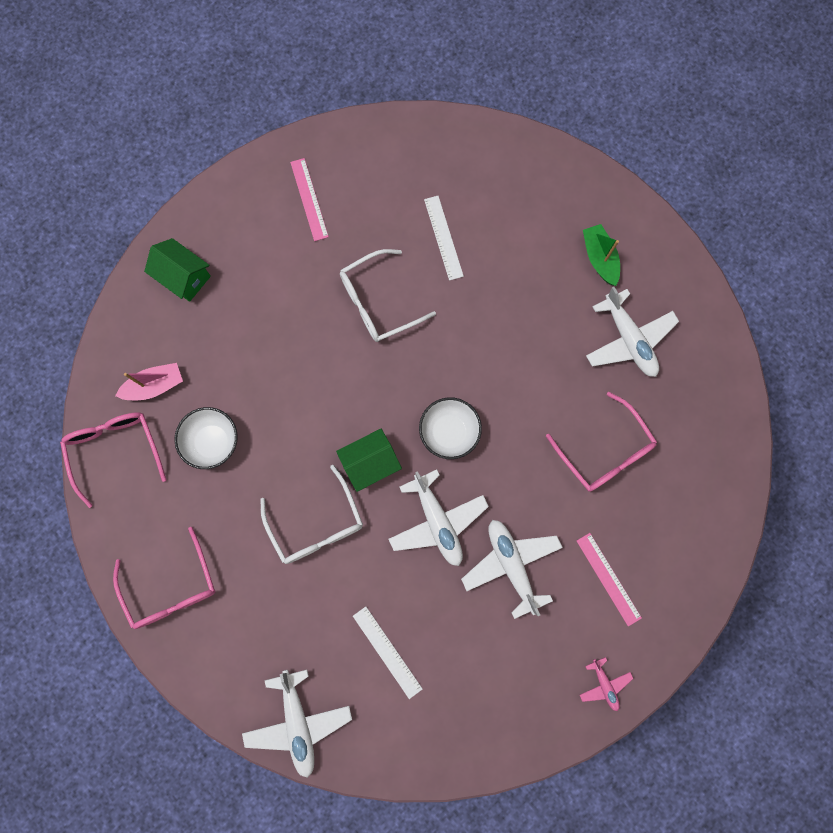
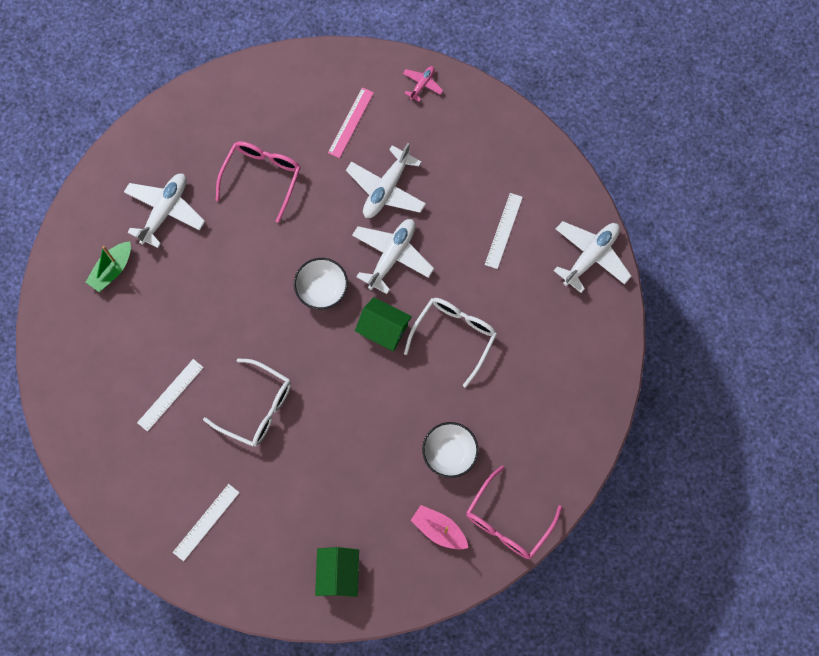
camera: 125 degrees left, 5 degrees down
pink glasses [113,527,215,629] -> none
pink ruler [290,158,329,241] -> white ruler [173,484,240,561]

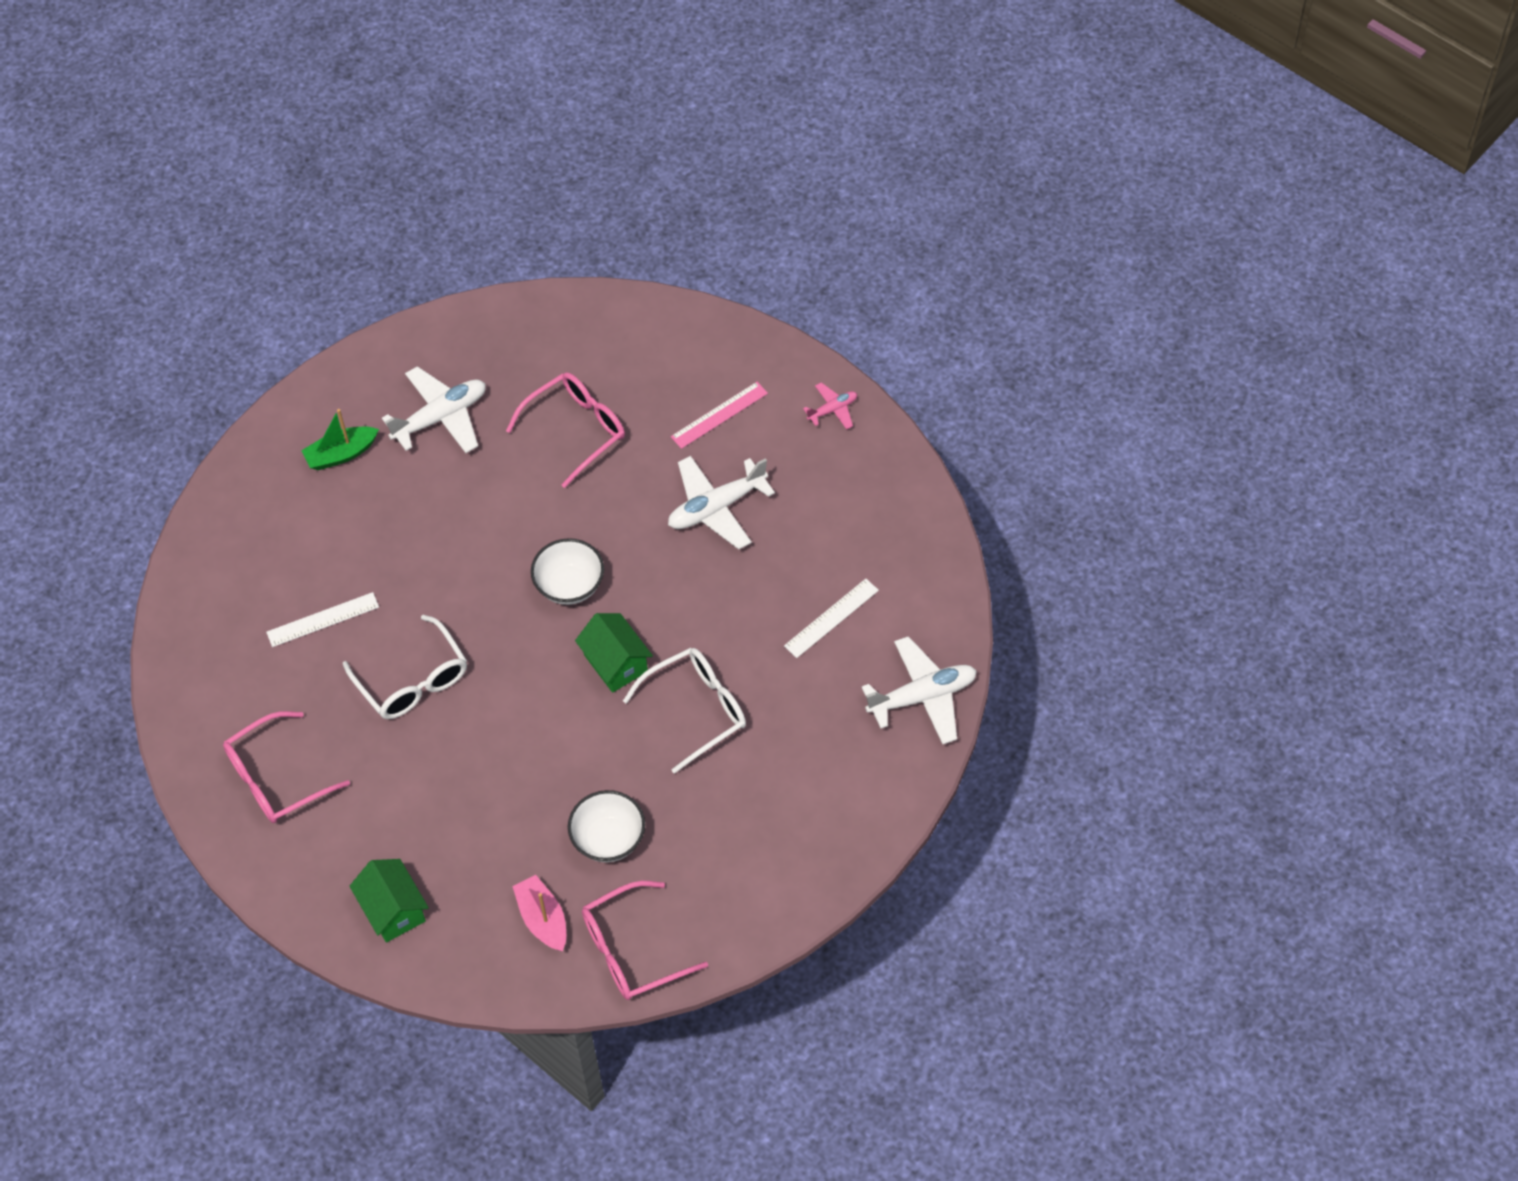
camera: 30 degrees right, 15 degrees down
white ruler [173,484,240,561] -> pink glasses [223,711,350,823]
green house [315,547,359,597] -> green house turned 60 degrees counterclockwise [349,859,429,943]
white plane [352,219,434,294] -> none

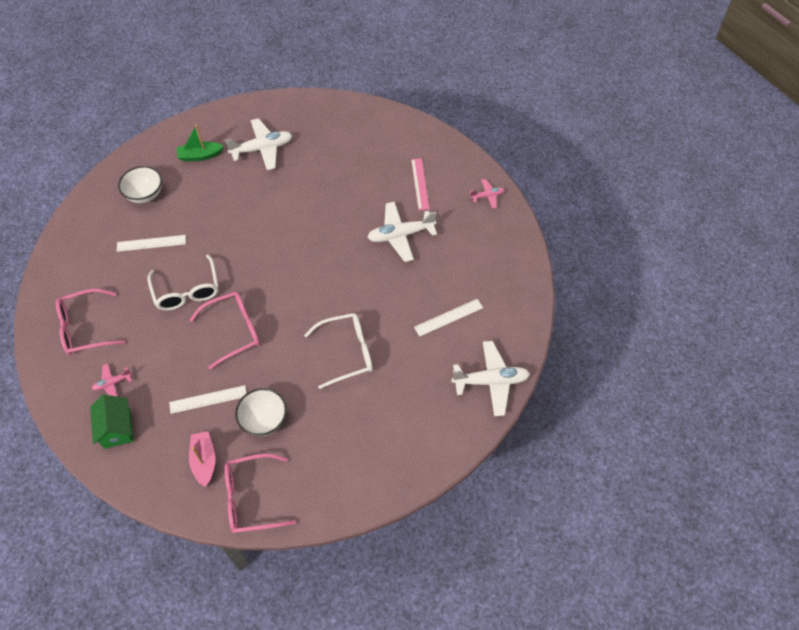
camera: 15 degrees right, 0 degrees up
pink glasses [506,372,625,488] -> pink glasses moved to [190,292,260,369]
white bowl [531,538,604,605] -> white bowl moved to [118,166,162,203]
green house [575,613,653,693] -> none
pink ruler [671,382,768,449] -> pink ruler turned 75 degrees counterclockwise [411,158,430,210]
none -> pink plane [91,363,132,396]
none -> white ruler [169,385,246,414]

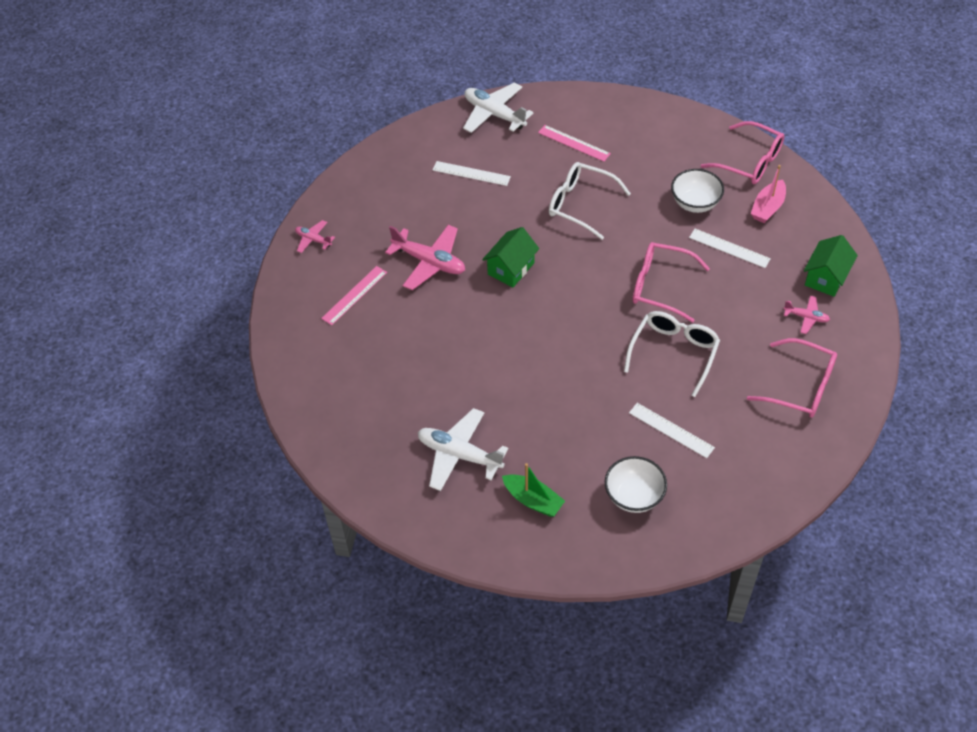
camera: 135 degrees left, 5 degrees down
white plane [367,202,437,262] -> pink plane [385,225,465,290]
none -> green house [482,227,539,287]
none -> pink ruler [538,125,611,162]

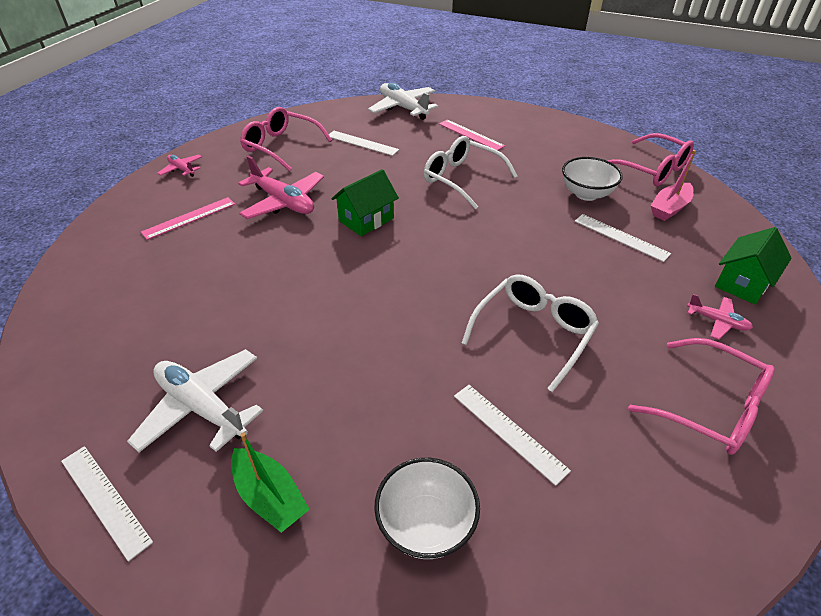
camera: 10 degrees right, 10 degrees down
pink glasses [633,242,710,323] -> pink glasses moved to [240,107,332,171]
none -> white ruler [61,446,153,562]

